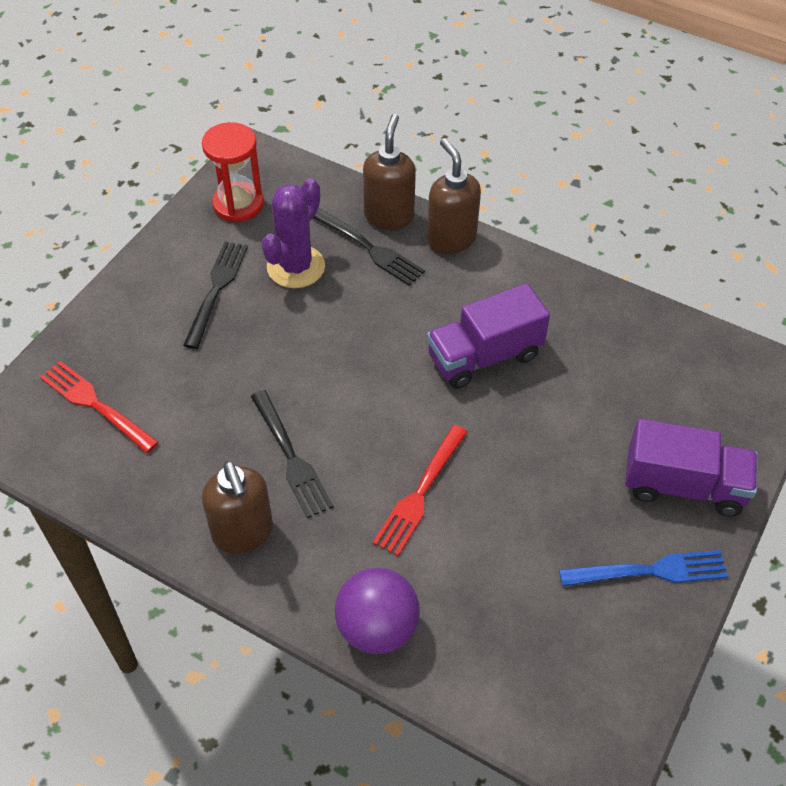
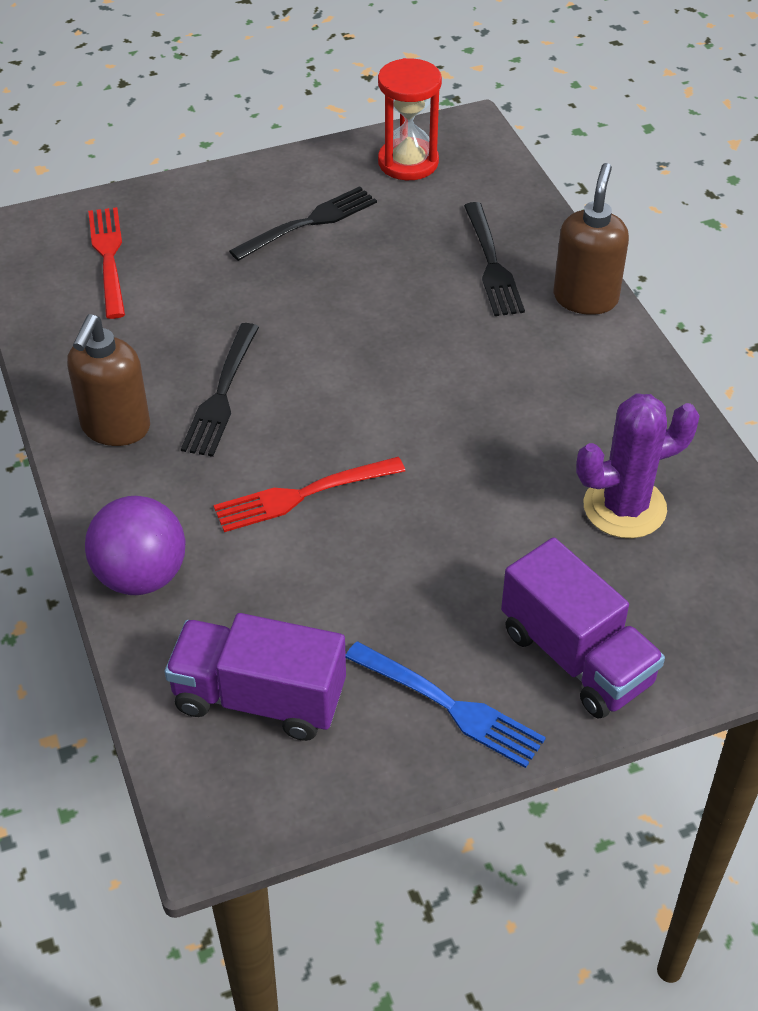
camera: 40 degrees right, 5 degrees down
purple cactus [261,178,325,288] -> purple cactus moved to [576,394,700,538]
brown soap dispenser [363,114,416,229] -> none
purple truck [427,283,550,389] -> purple truck moved to [165,613,346,741]

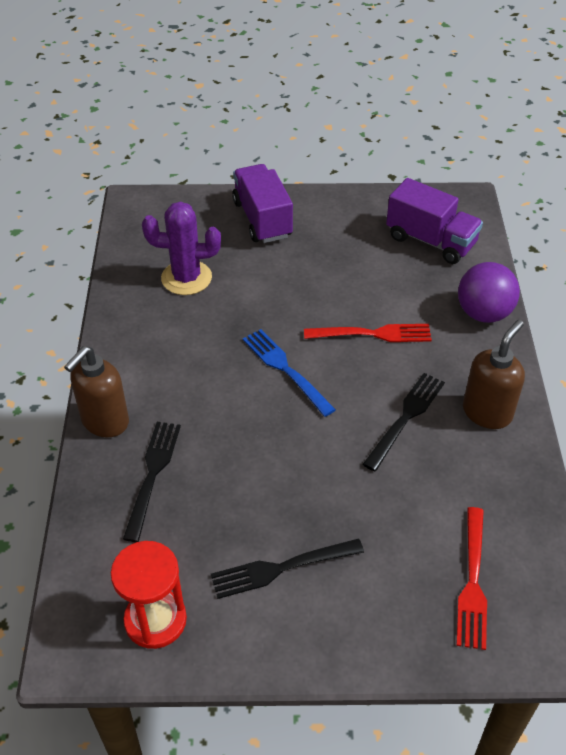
camera: 160 degrees left, 0 degrees up
blue fork [346,641,546,768] -> blue fork moved to [243,329,336,417]

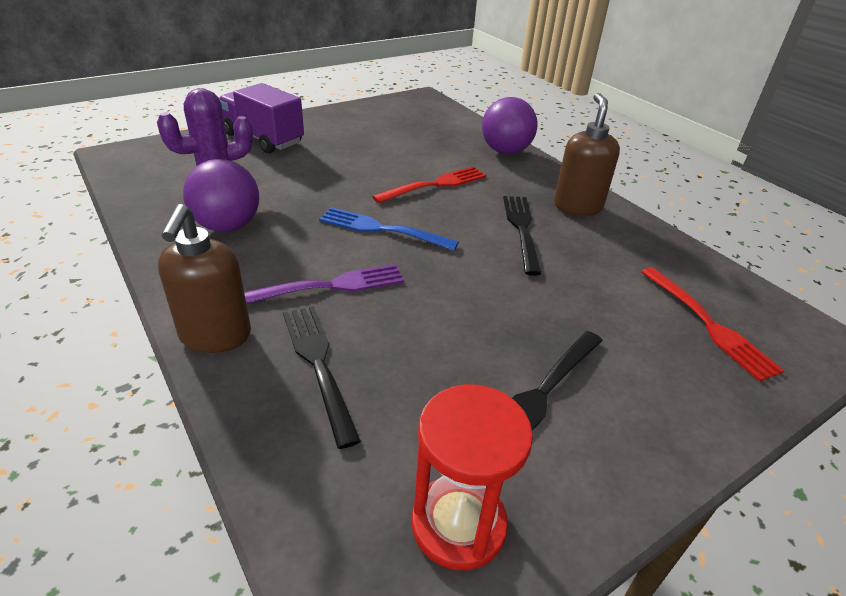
camera: 35 degrees left, 10 degrees down
purple truck [386,178,483,264] -> none
none -> purple ball [183,159,259,232]
none -> purple fork [244,264,404,304]

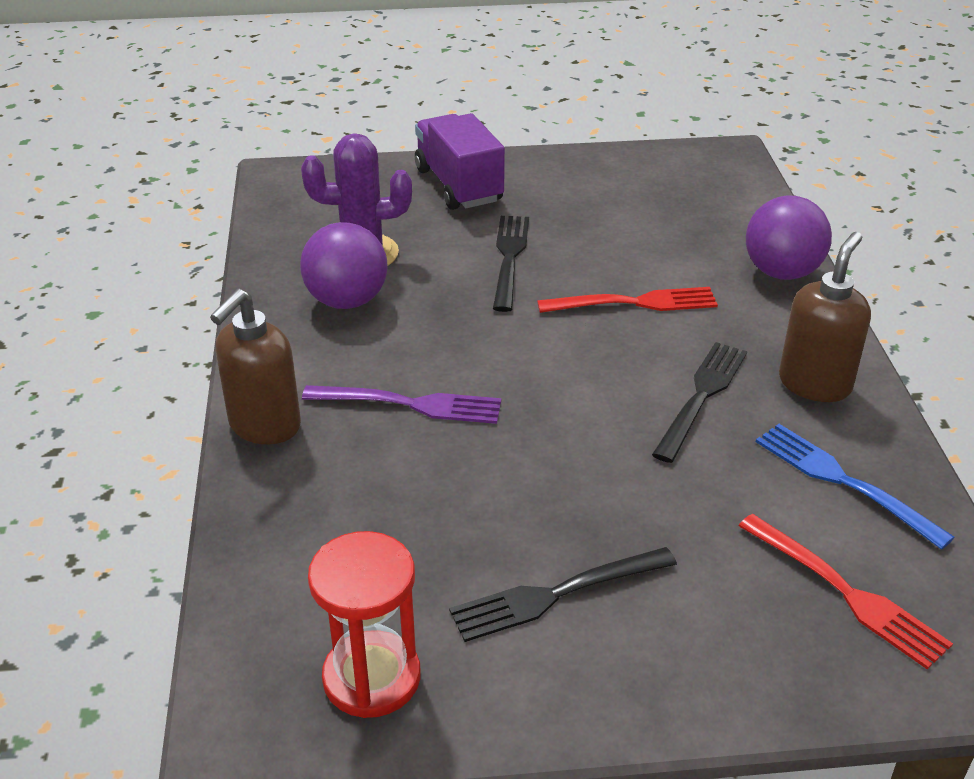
camera: 30 degrees right, 0 degrees up
black fork [283,306,361,449] -> black fork moved to [493,216,529,312]
blue fork [319,207,459,251] -> blue fork moved to [756,424,955,550]
red fork [641,267,784,382] -> red fork turned 45 degrees counterclockwise [738,514,953,669]

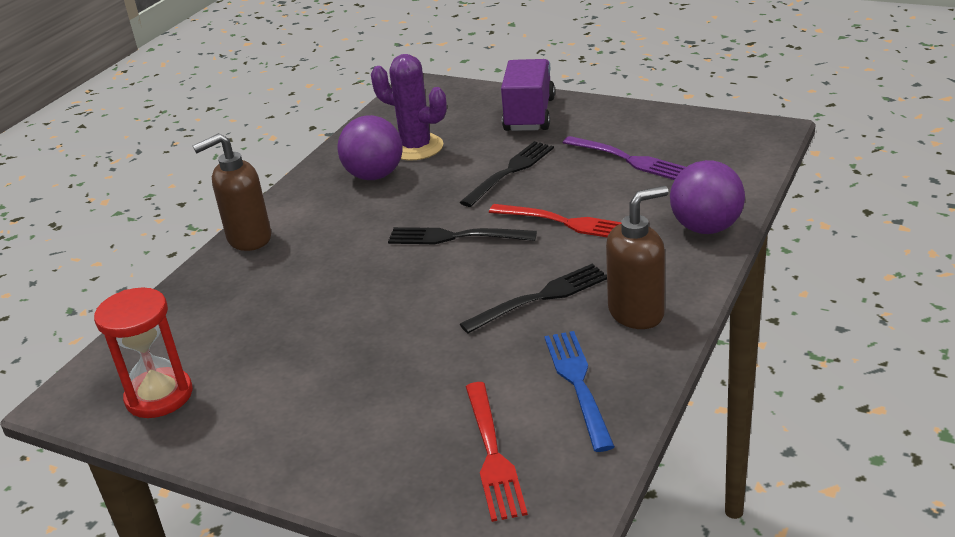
camera: 35 degrees right, 5 degrees down
purple fork [302,385,501,424] -> purple fork moved to [563,136,686,180]
black fork [449,547,677,642] -> black fork moved to [388,227,537,244]

